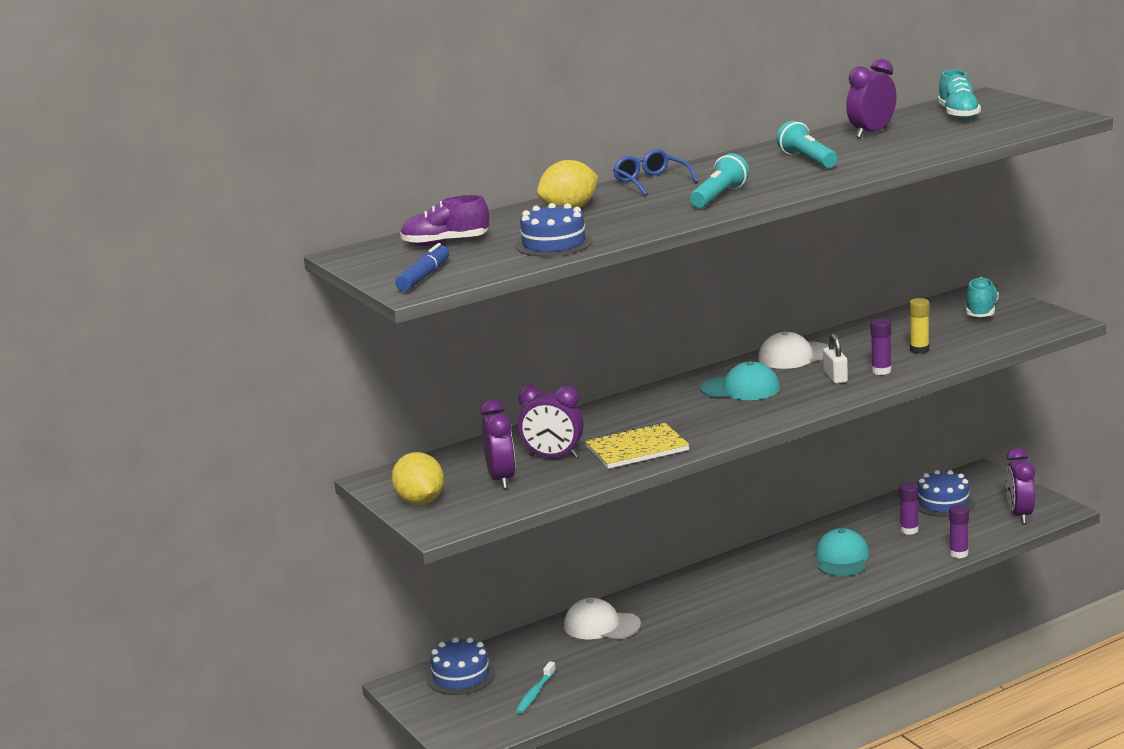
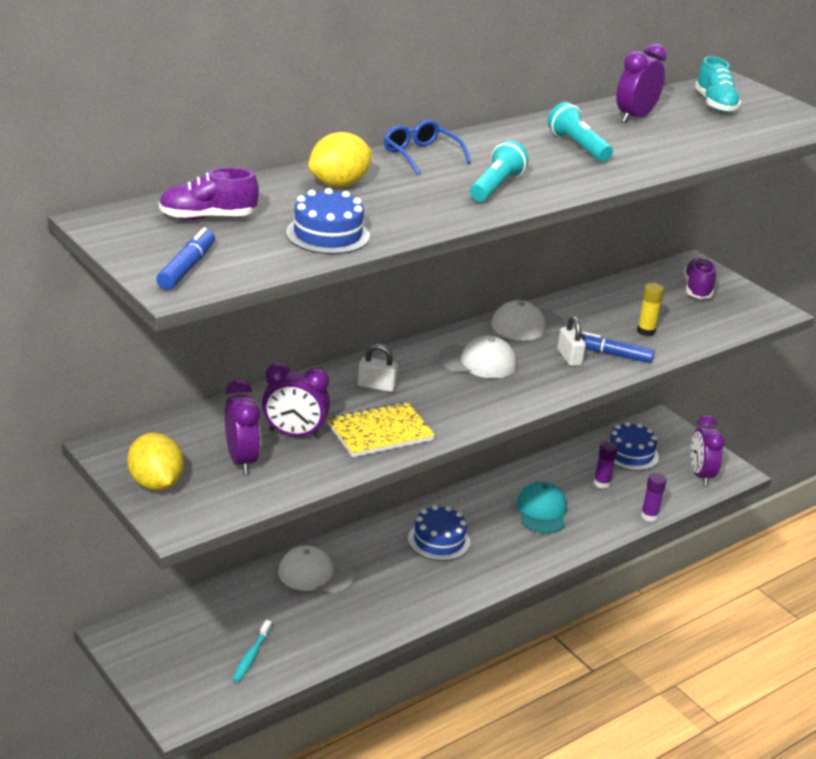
camera: 10 degrees left, 10 degrees up
blue cake [427,637,496,695] -> blue cake moved to [408,505,470,561]
turquoise cap [701,361,780,400] -> white cap [438,336,517,378]
purple glue stick [871,318,891,375] -> blue marker [581,332,655,363]
turquoise shoe [966,277,999,317] -> purple shoe [684,258,716,299]
none -> white padlock [358,344,398,392]

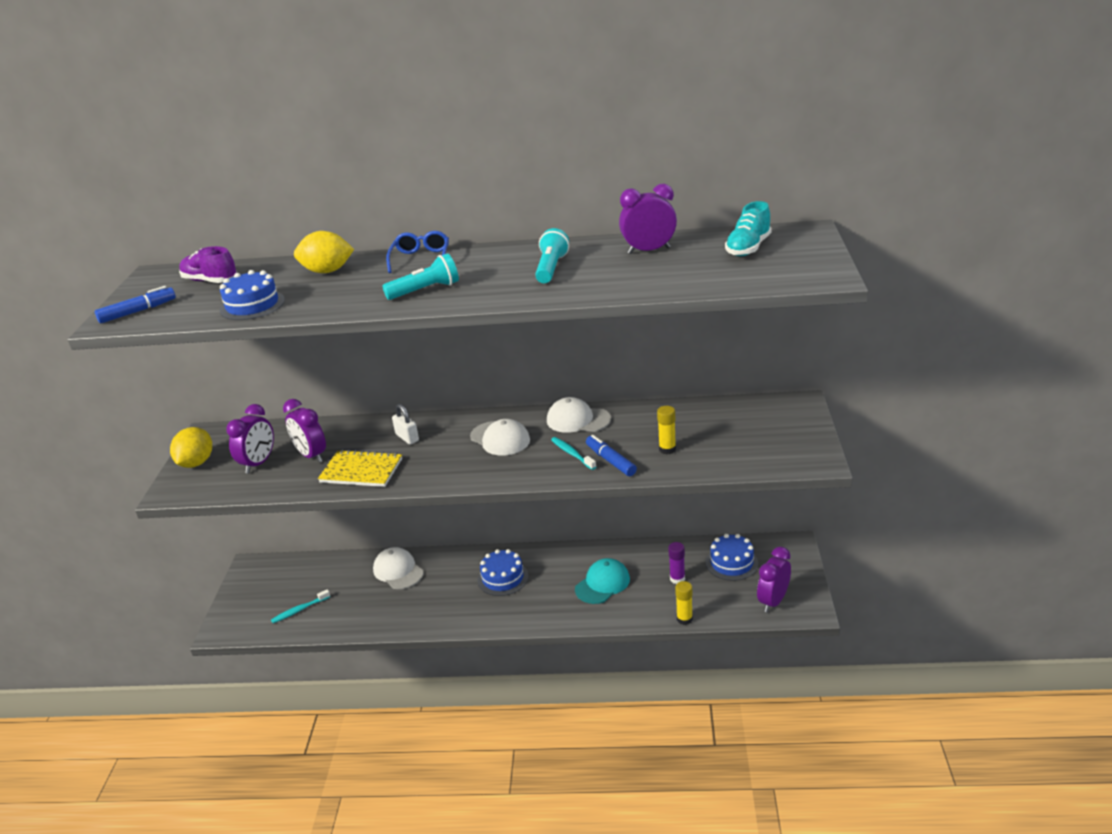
camera: 45 degrees right, 0 degrees up
white padlock [557,316,586,366] -> turquoise toothbrush [551,437,596,470]
purple glue stick [641,473,667,522] -> yellow glue stick [675,581,693,625]
purple shoe [684,258,716,299] -> none

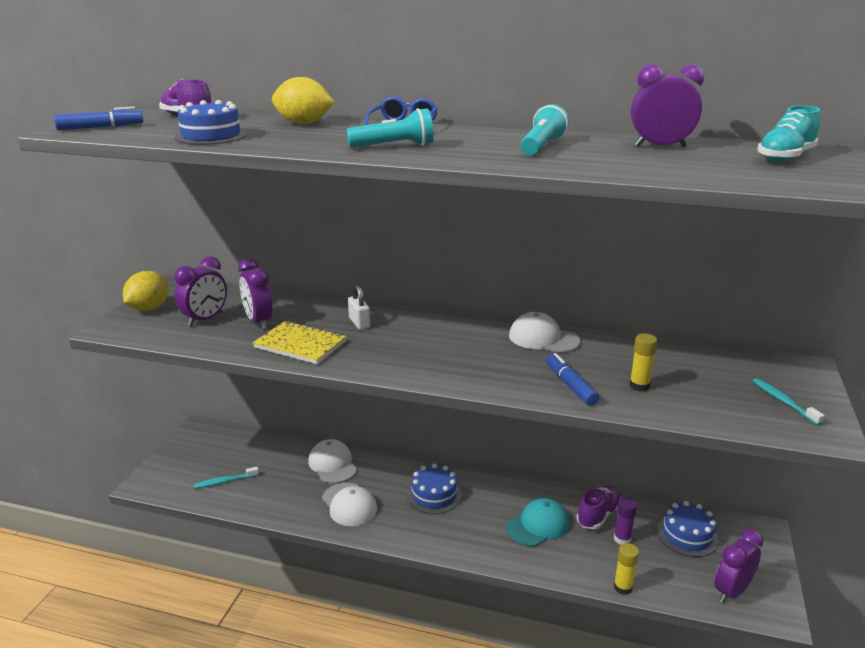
camera: 10 degrees right, 5 degrees down
white cap [470,419,530,456] -> white cap moved to [322,482,377,526]
turquoise toothbrush [551,437,596,470] -> turquoise toothbrush moved to [753,378,825,426]
none -> purple shoe [577,485,621,529]

